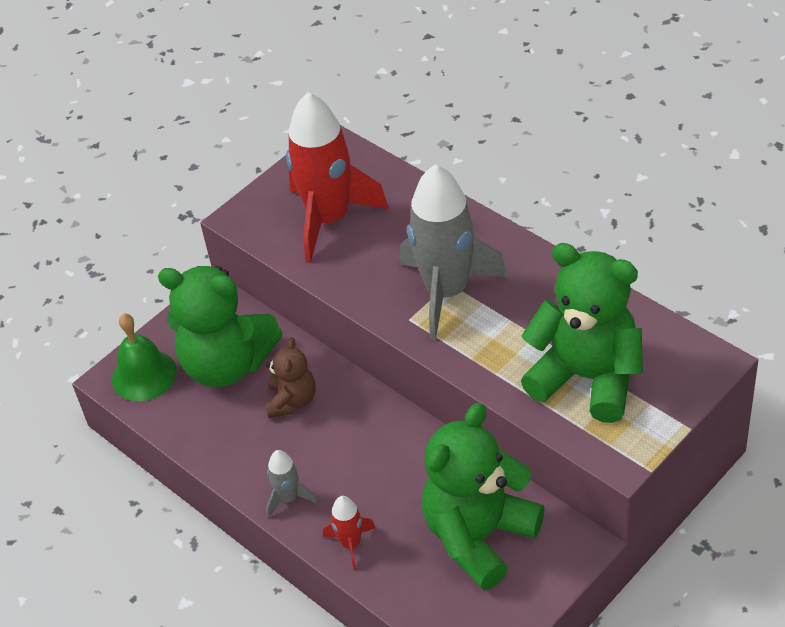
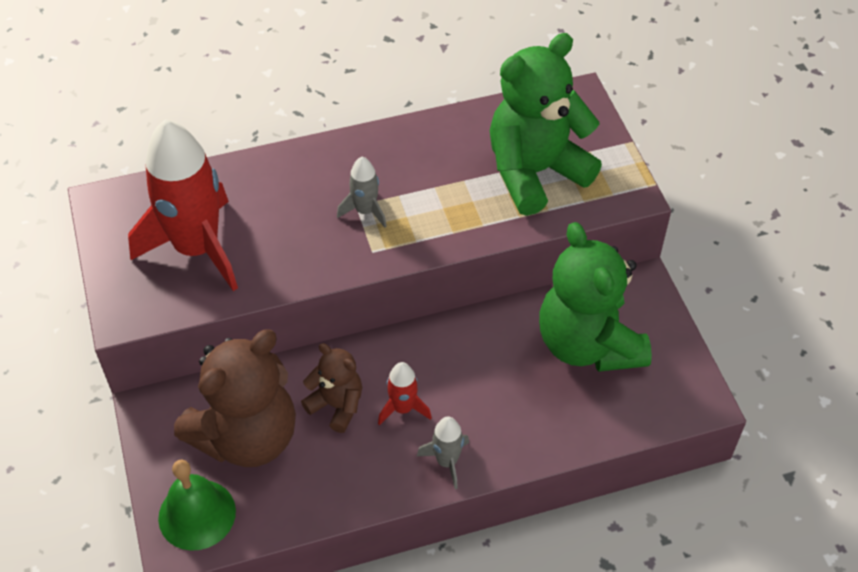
camera: 65 degrees left, 5 degrees up
green teddy bear [158,266,283,387] -> brown teddy bear [174,329,296,467]
red rocket [323,496,376,570] -> red rocket moved to [378,362,432,426]
grey rocket [400,164,508,341] -> grey rocket [337,157,387,228], size x0.45

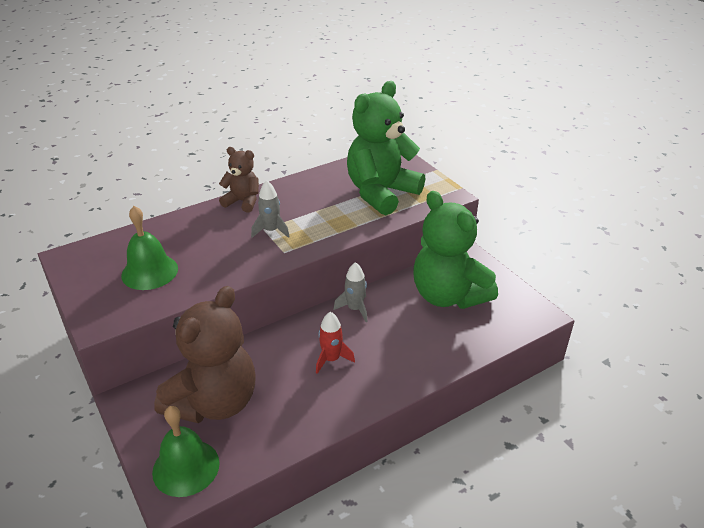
camera: 15 degrees left, 15 degrees down
red rocket [128,119,238,291] -> green bell [121,206,178,290]
brown teddy bear [301,343,362,433] -> brown teddy bear moved to [219,147,259,212]
grey rocket [417,417,469,489] -> grey rocket moved to [334,262,367,322]

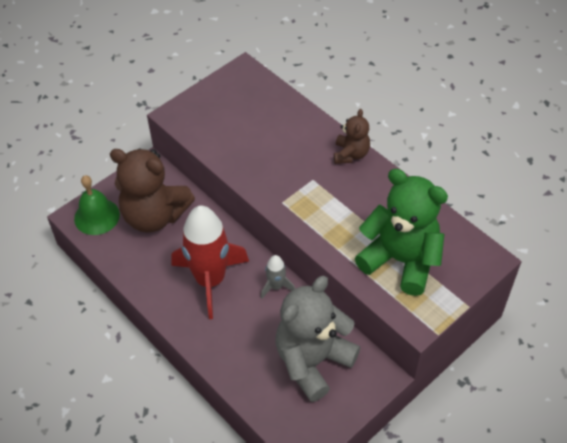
camera: 80 degrees right, 15 degrees up
green bell [121,206,178,290] -> none
grey rocket [251,180,290,238] -> none
red rocket [316,312,355,374] -> red rocket [172,206,249,319], size x2.23
green teddy bear [413,191,498,309] -> grey teddy bear [276,276,360,402]

